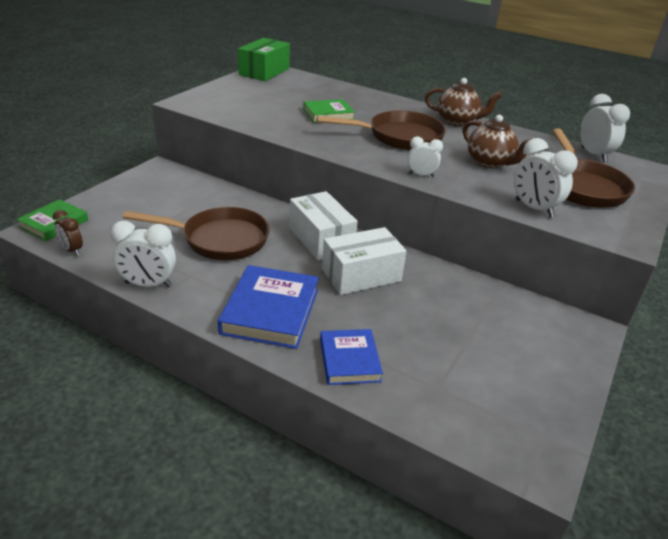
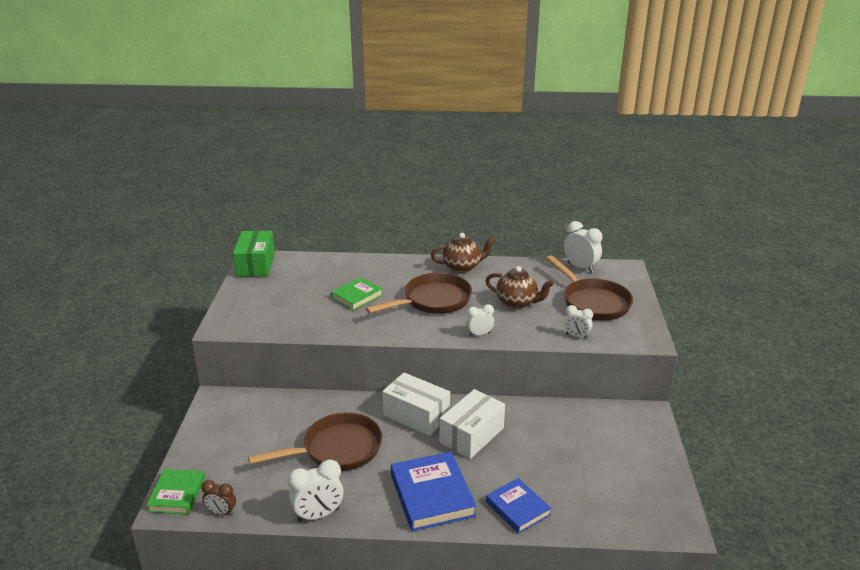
camera: 25 degrees left, 5 degrees down
white clock [514,138,578,218] -> white clock [564,305,593,339], size x0.62

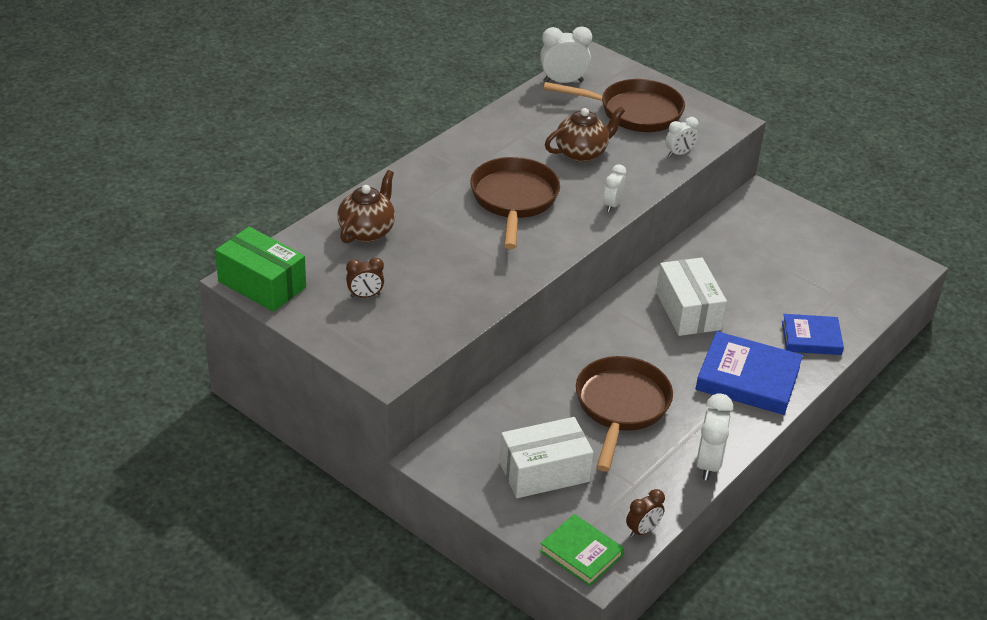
camera: 55 degrees left, 10 degrees up
green book [331,277,383,310] -> none
white box [382,373,450,436] -> white box moved to [499,417,594,498]
brown teapot [431,233,495,273] -> brown teapot moved to [337,170,395,244]
none -> brown clock [346,258,384,298]

